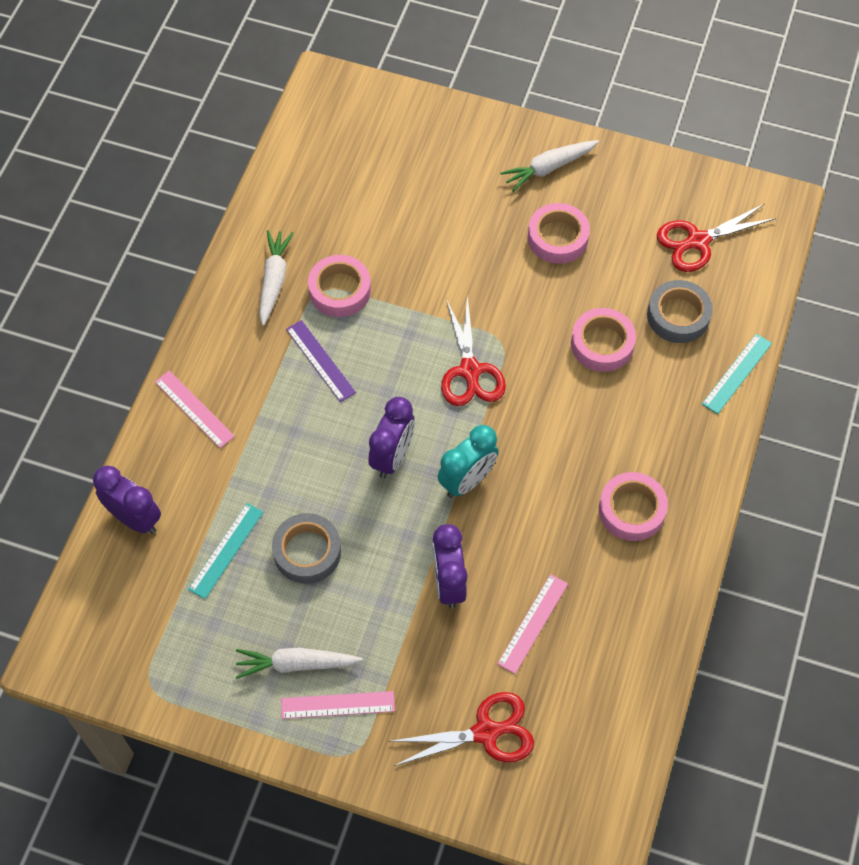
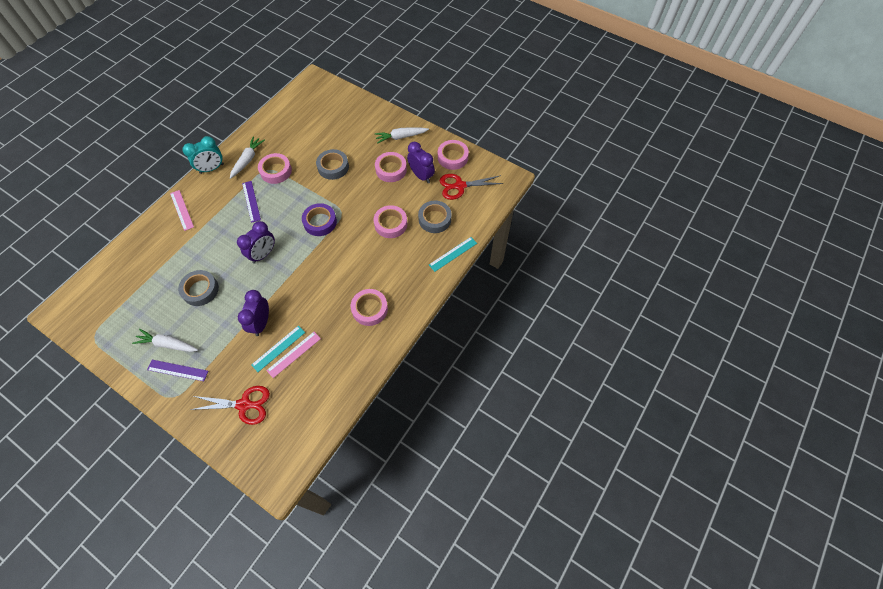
camera: 15 degrees right, 0 degrees up
purple clock [93,466,161,534] -> purple clock moved to [407,142,435,183]
turquoise ruler [188,503,263,599] -> turquoise ruler moved to [251,325,305,372]
pink ruler [281,691,395,719] -> purple ruler [147,360,208,381]
turquoise clock [438,425,499,498] -> turquoise clock moved to [182,136,224,174]
red scissors [441,295,506,406] -> purple tape [302,203,337,236]
none -> grey tape [316,149,349,180]
none -> pink tape [438,140,469,170]

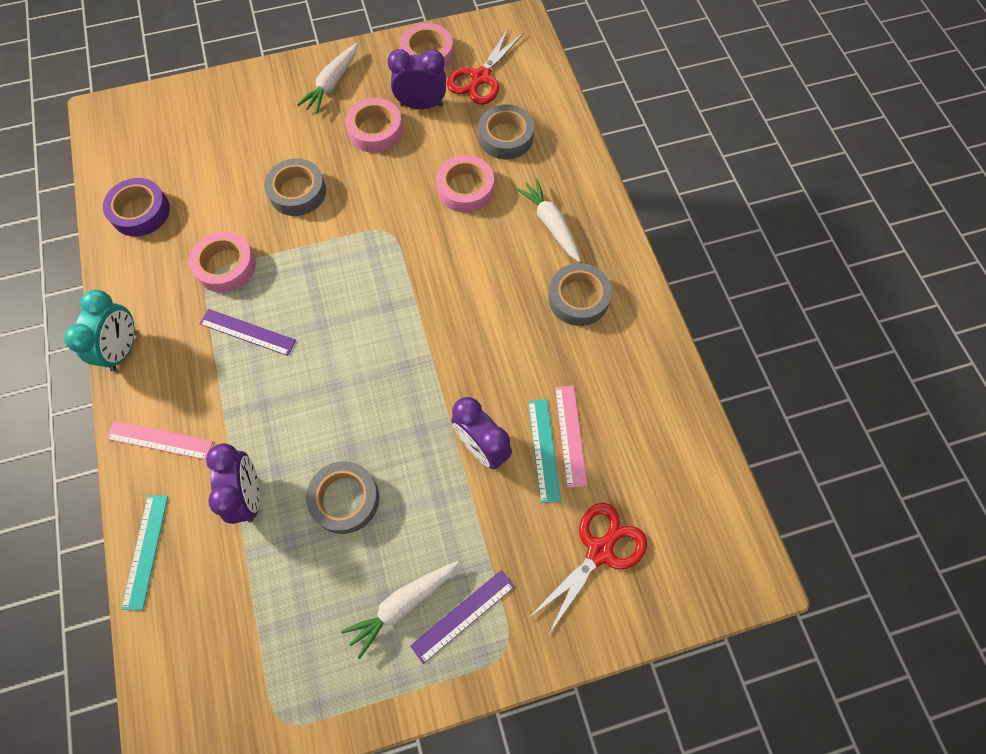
camera: 50 degrees left, 5 degrees up
white carrot [230,136,265,179] -> white carrot moved to [516,178,581,262]
purple clock [237,221,275,264] -> purple clock moved to [206,443,260,524]
purple tape [302,203,337,236] -> purple tape moved to [103,178,170,236]
pink tape [351,289,388,326] -> grey tape [548,263,612,326]
turquoise ruler [429,237,477,272] -> turquoise ruler moved to [121,495,168,611]

